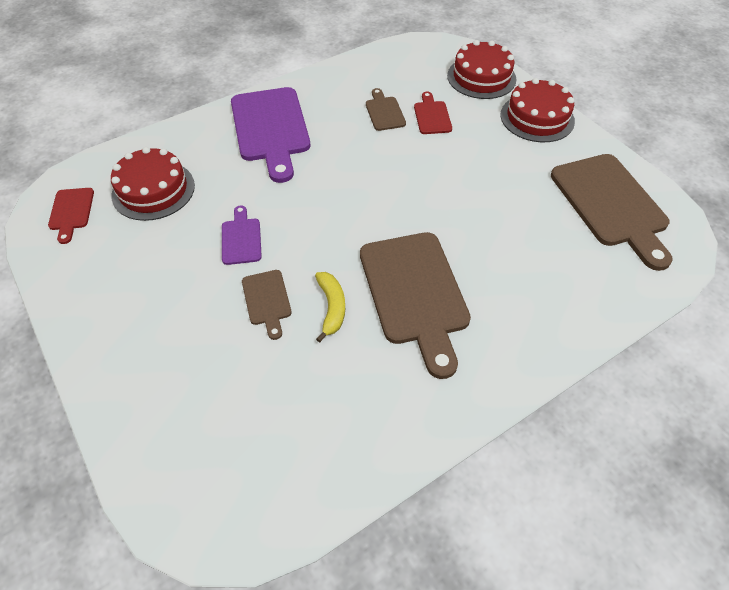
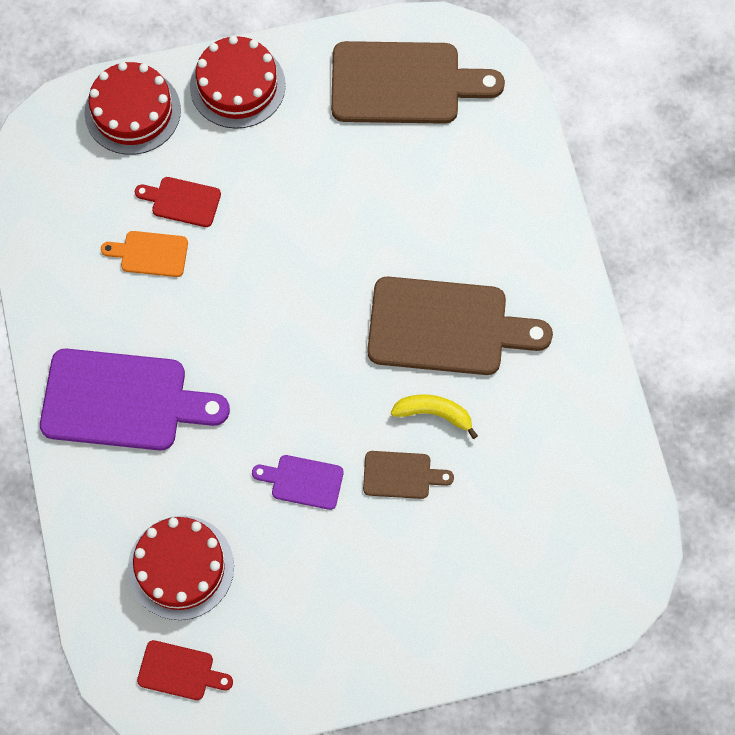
camera: 70 degrees left, 15 degrees up
brown cutting board [366,88,406,131] -> orange cutting board [101,231,188,277]

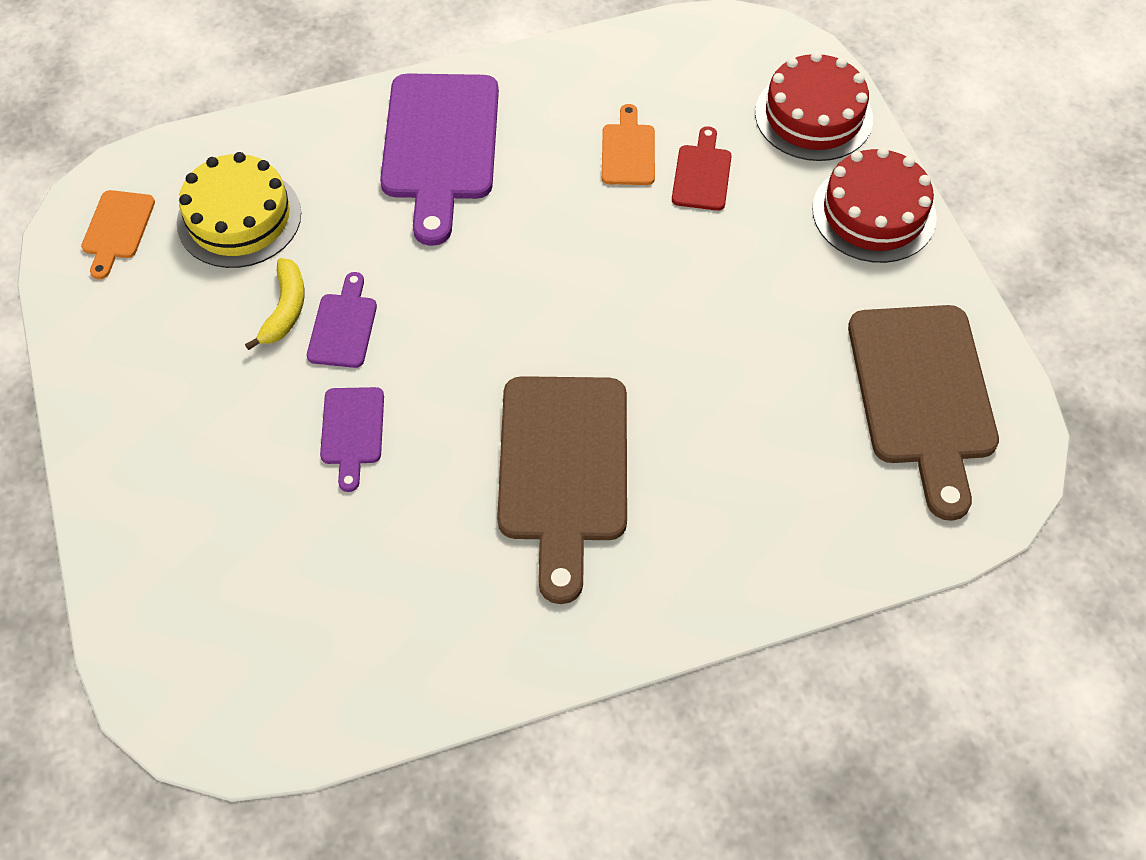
camera: 85 degrees right, 10 degrees down
red cake [128,516,234,620] -> yellow cake [177,152,301,268]
red cutting board [137,640,233,700] -> orange cutting board [81,190,155,279]
brown cutting board [363,451,454,499] -> purple cutting board [320,387,384,492]
yellow banana [391,395,478,439] -> yellow banana moved to [245,258,304,350]

